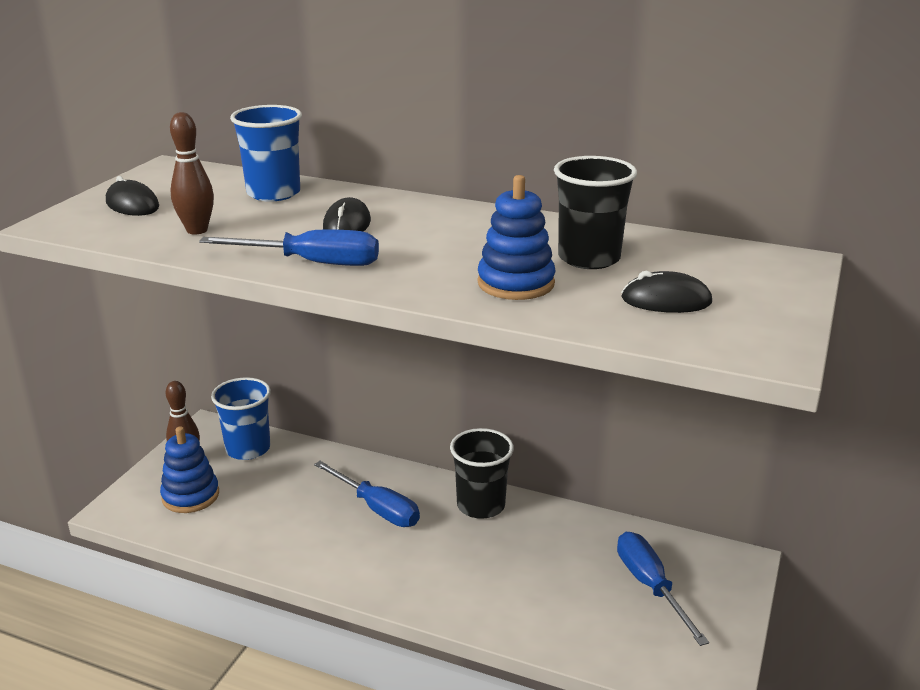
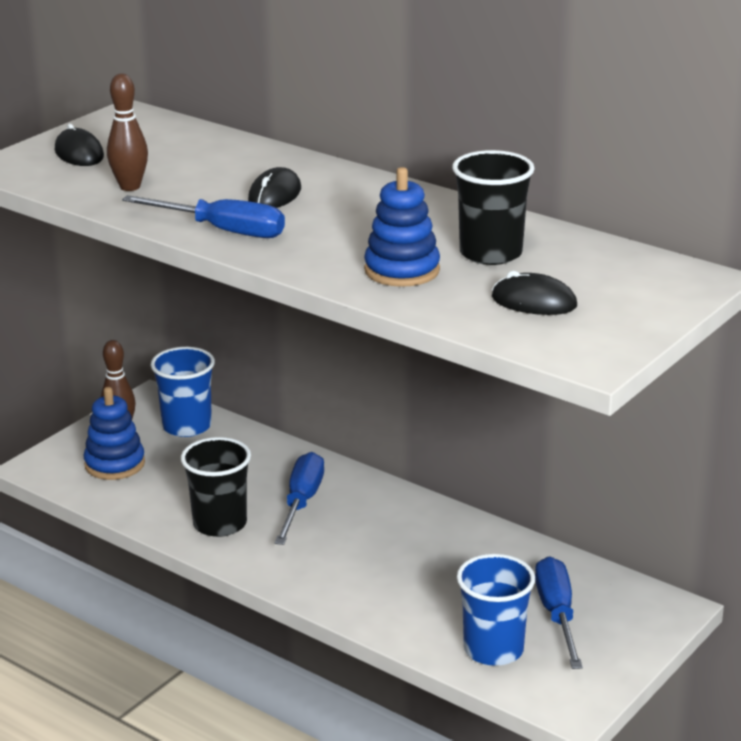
camera: 15 degrees right, 0 degrees up
blue cup [230,105,302,202] -> blue cup moved to [457,554,535,666]
blue screwdriver [314,461,420,527] -> blue screwdriver turned 135 degrees counterclockwise [275,452,324,545]
black cup [450,428,514,519] -> black cup moved to [181,437,251,537]

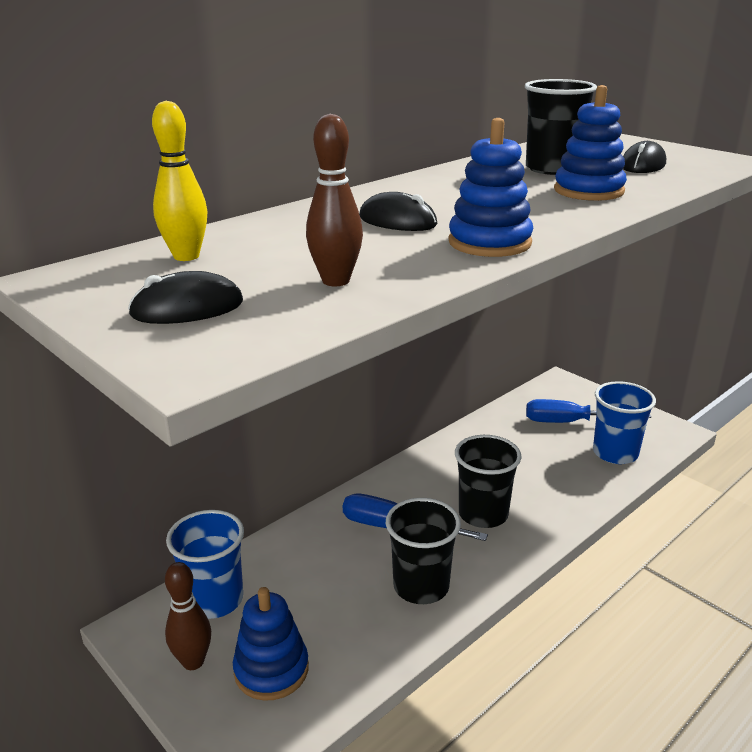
camera: 80 degrees left, 0 degrees up
blue screwdriver [122,195,285,238] -> blue stacking toy [449,118,533,257]
none -> yellow bowling pin [152,101,207,261]
none -> black cup [455,435,522,528]

